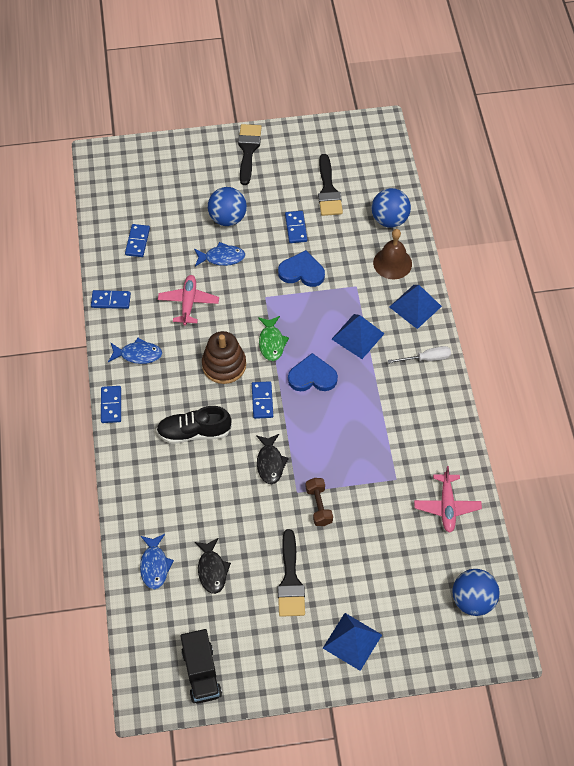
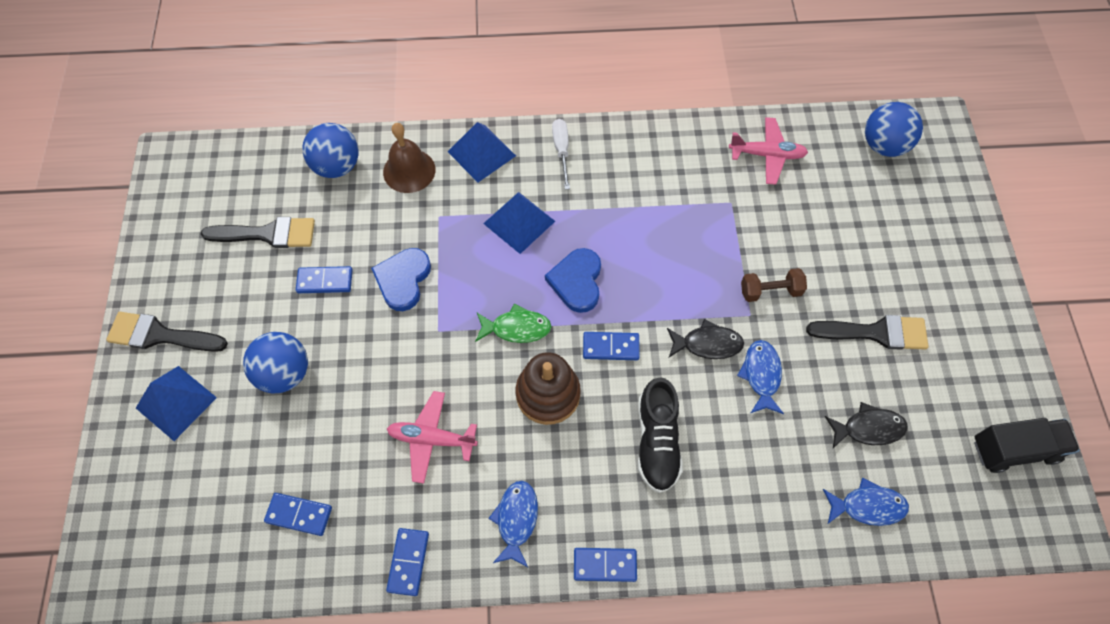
camera: 85 degrees left, 5 degrees up
blue fish [194,242,245,266] -> blue fish moved to [737,340,784,414]
blue pyramid [323,613,382,671] -> blue pyramid moved to [136,366,217,441]

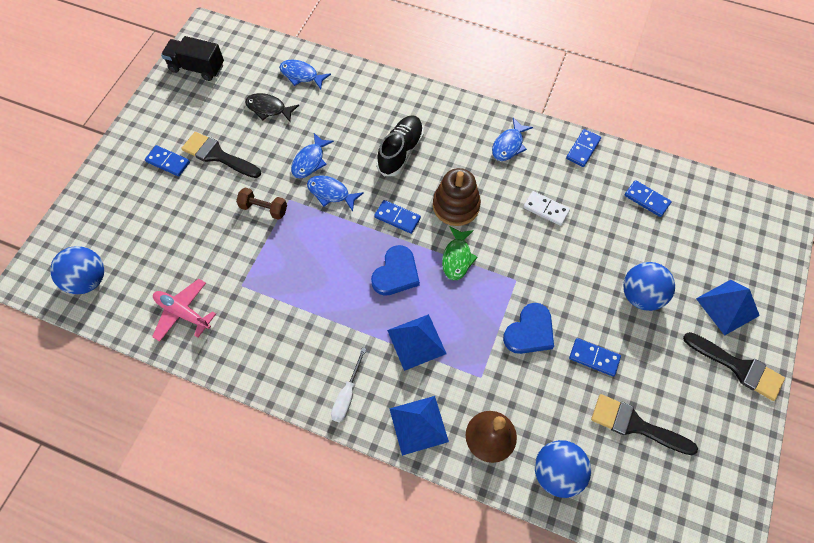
camera: 155 degrees left, 0 degrees up
pink plane [387,391,478,484] -> white domino [523,191,570,226]
green fish [475,303,552,343] -> green fish turned 105 degrees counterclockwise [442,226,478,280]
blue domino [574,548,637,582] -> blue domino moved to [145,145,190,176]
black fish [667,319,744,359] -> blue fish [307,175,364,212]

